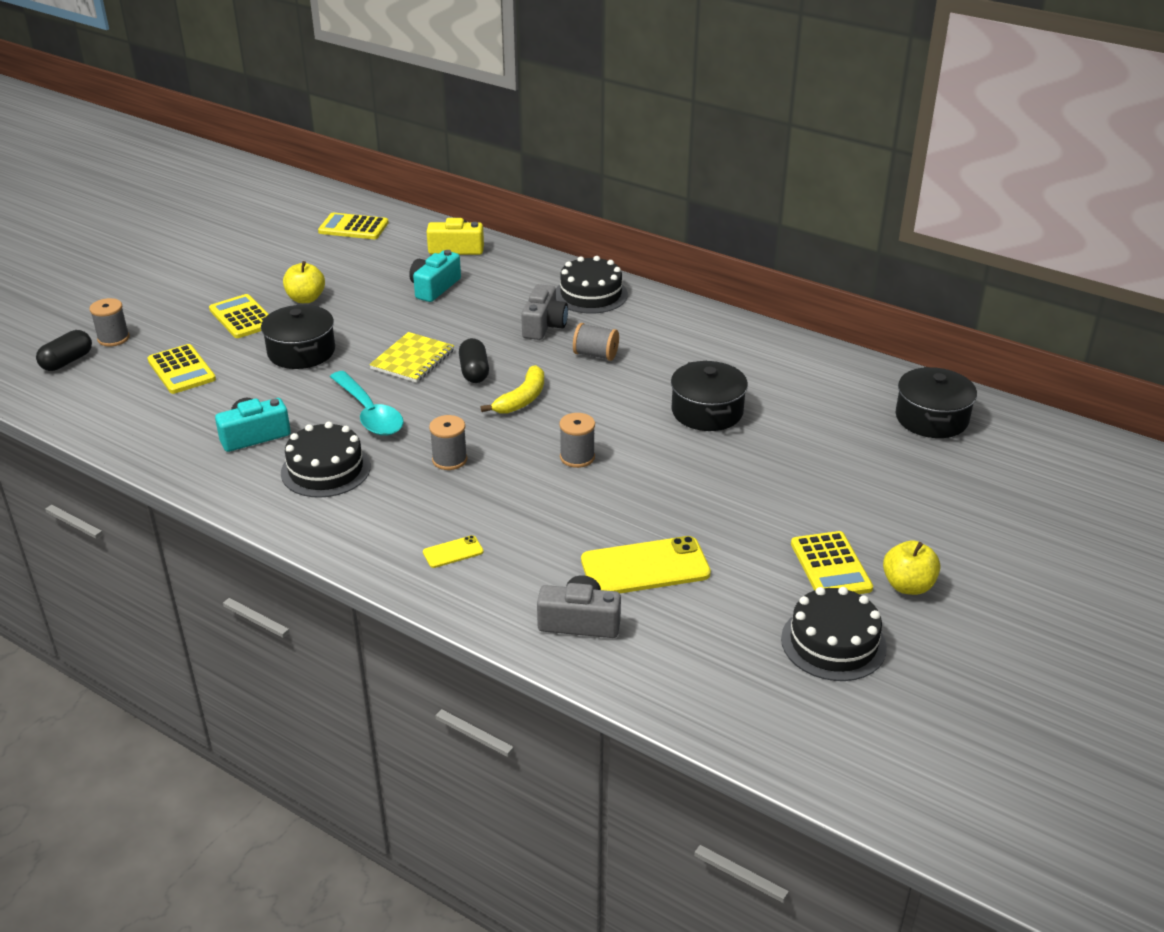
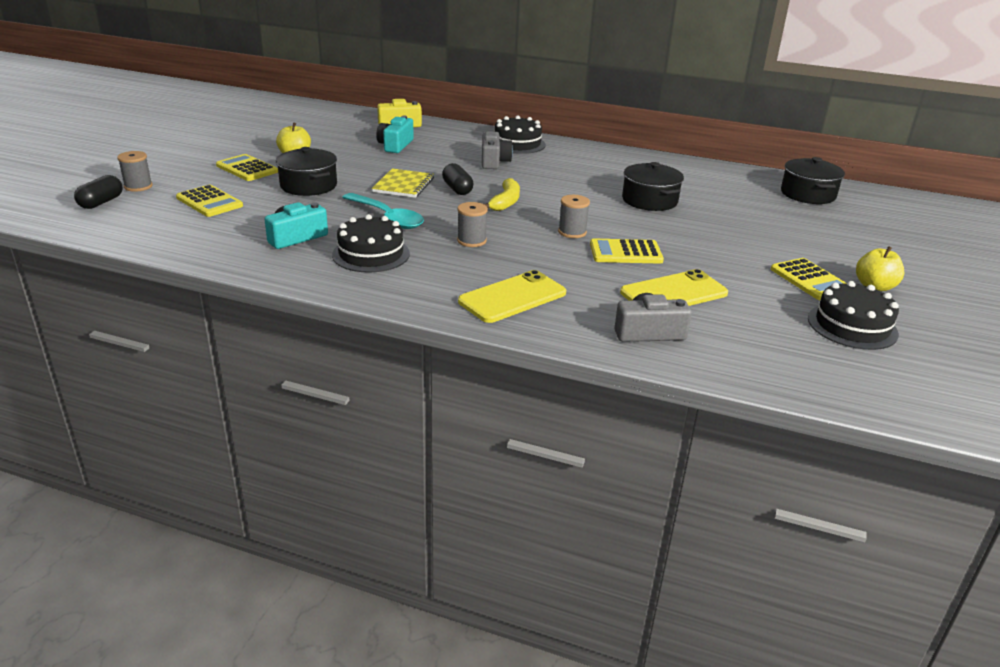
camera: 15 degrees left, 5 degrees down
yellow calculator [318,213,389,239] -> yellow calculator moved to [590,239,664,264]
yellow phone [423,535,484,568] -> yellow phone [458,270,566,323], size x2.13
grey spool [573,323,619,361] -> none

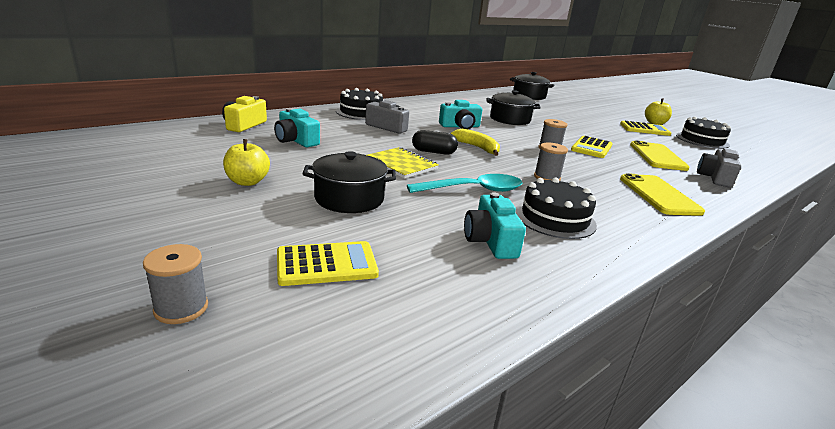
camera: 60 degrees left, 5 degrees down
black capsule [74,175,123,209] -> none
yellow calculator [216,154,278,181] -> none
none -> turquoise camera [439,100,482,129]

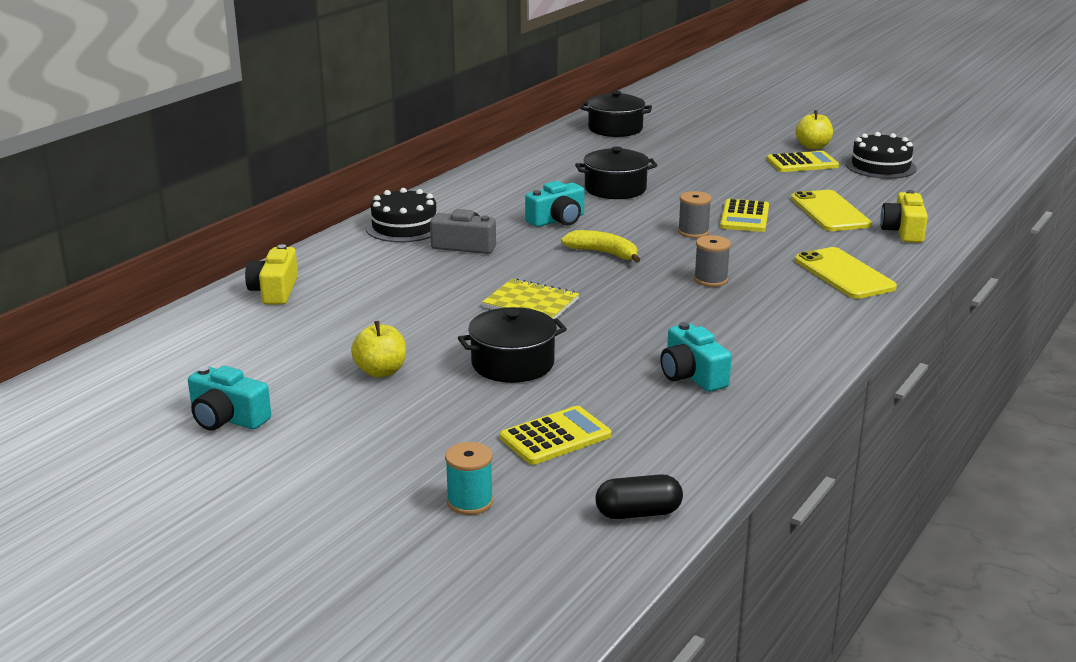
camera: 15 degrees left, 0 degrees up
grey spool [143,244,208,324] -> turquoise spool [445,442,493,515]
turquoise camera [274,108,320,147] -> turquoise camera moved to [188,366,271,431]
turquoise spoon [407,174,523,193] -> none
black capsule [412,130,458,155] -> black capsule moved to [595,474,683,519]
black cake [515,177,597,239] -> none
grey camera [697,148,741,188] -> yellow camera [880,190,928,243]

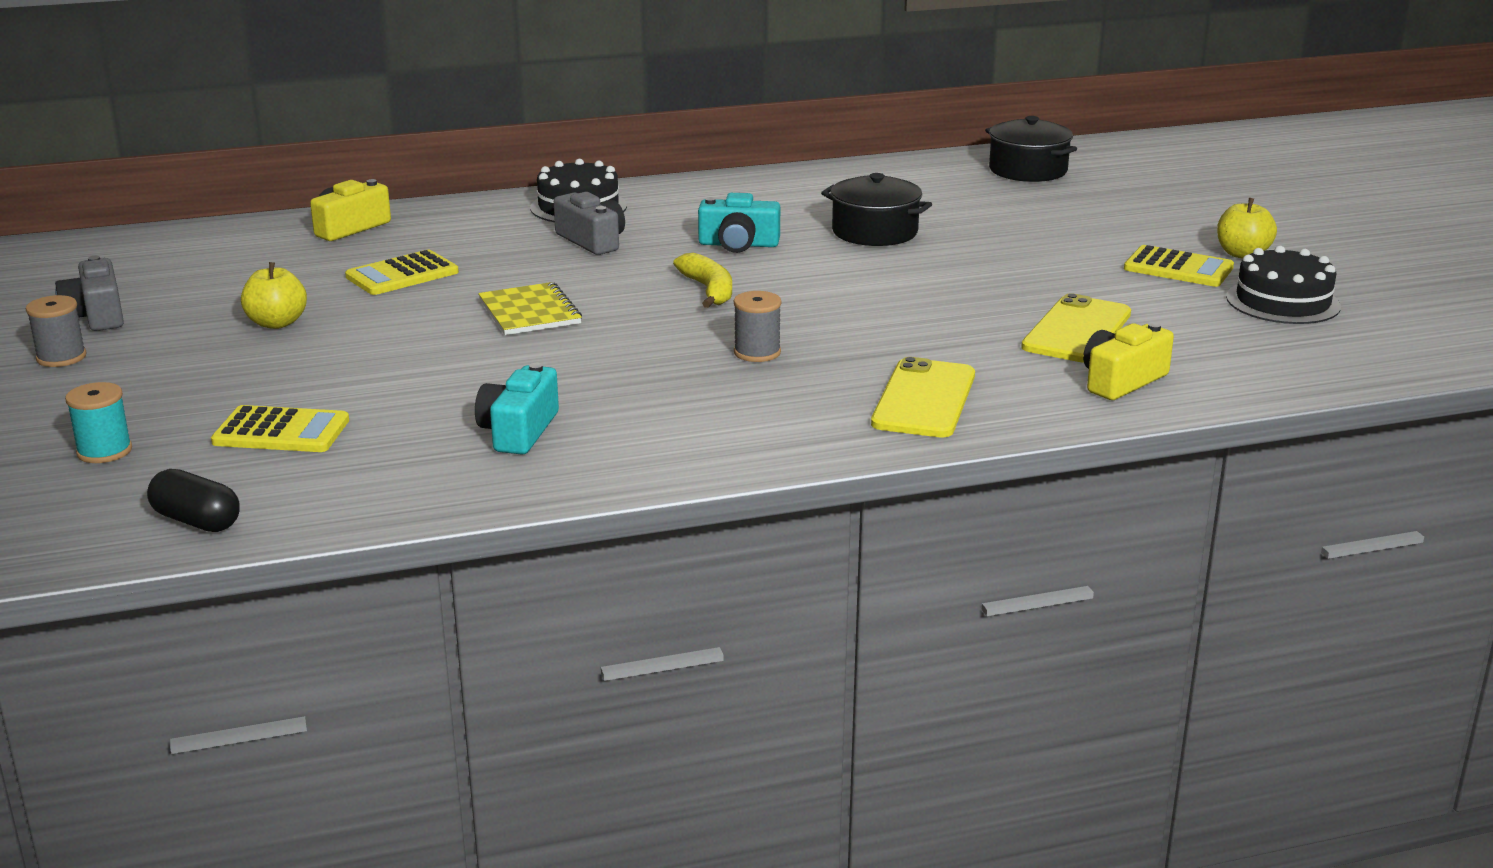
camera: 40 degrees right, 0 degrees up
turquoise camera [188,366,271,431] -> grey camera [55,256,124,331]
black pot [458,307,567,383] -> none
grey spool [678,191,712,238] -> grey spool moved to [26,295,87,367]
yellow calculator [720,199,769,232] -> yellow calculator moved to [345,250,459,295]

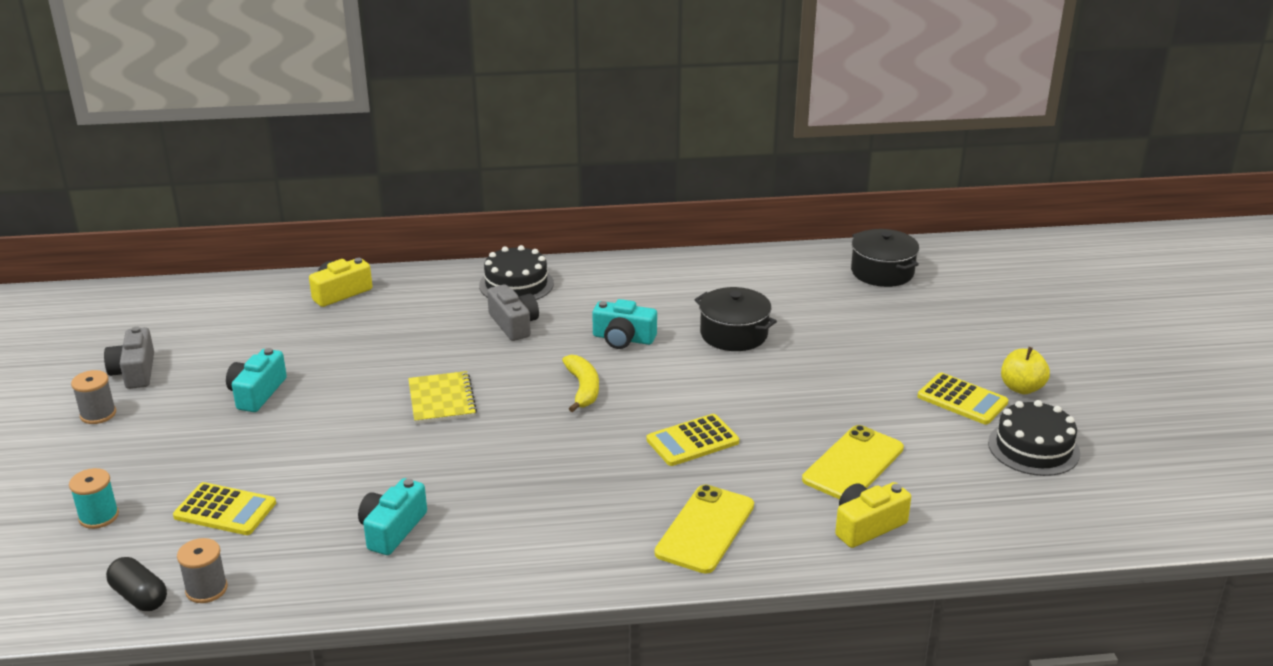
camera: 10 degrees right, 5 degrees up
yellow apple [241,262,307,329] -> turquoise camera [226,348,287,412]
yellow calculator [345,250,459,295] -> yellow calculator moved to [646,414,739,466]
grey spool [734,291,782,362] -> grey spool moved to [177,538,228,603]

